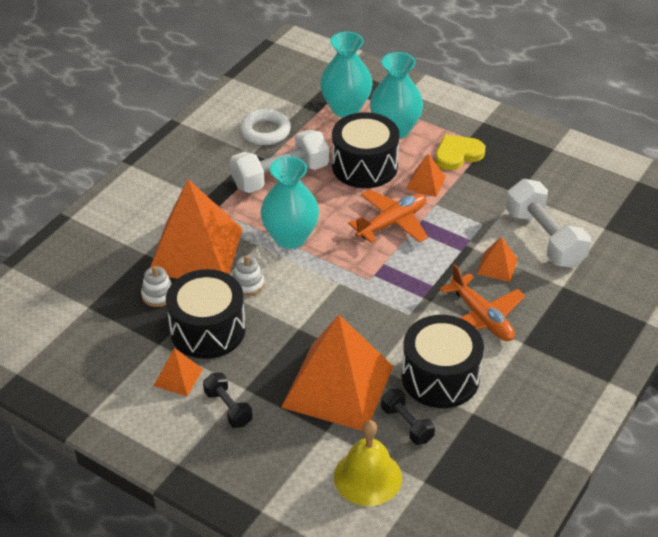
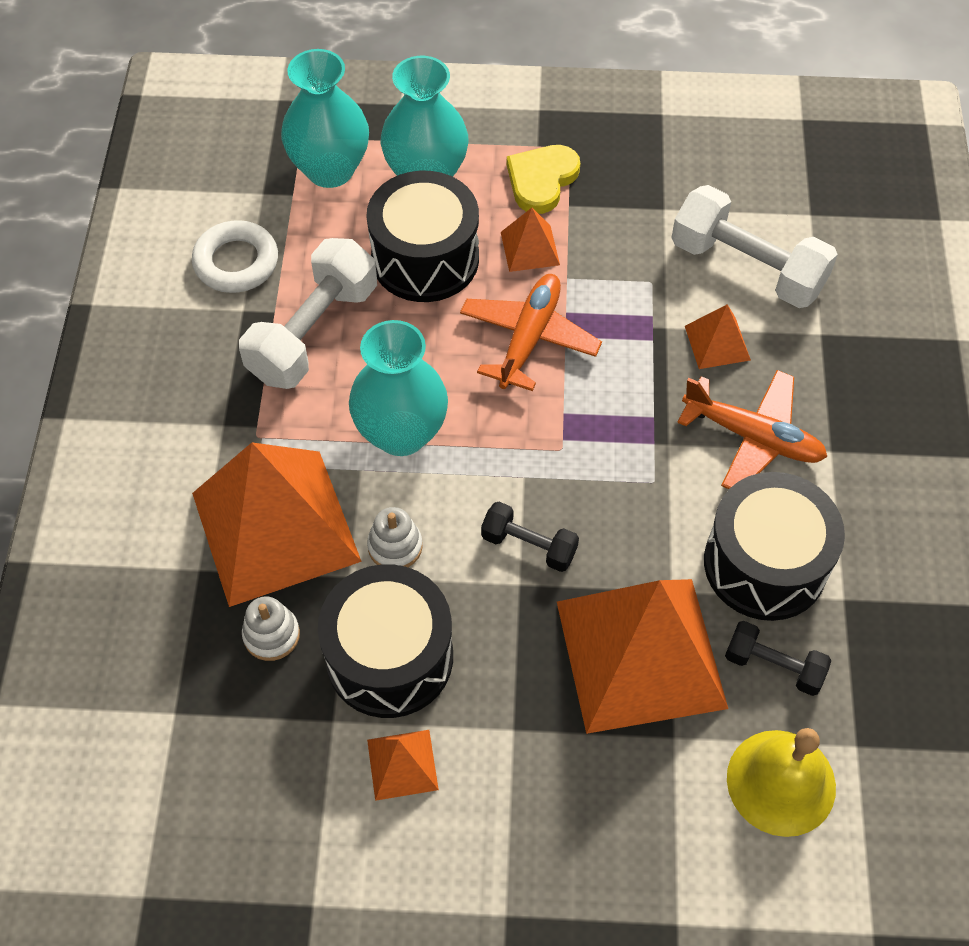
camera: 30 degrees left, 15 degrees up
black dumbbell [203,373,253,428] -> black dumbbell moved to [481,502,579,572]

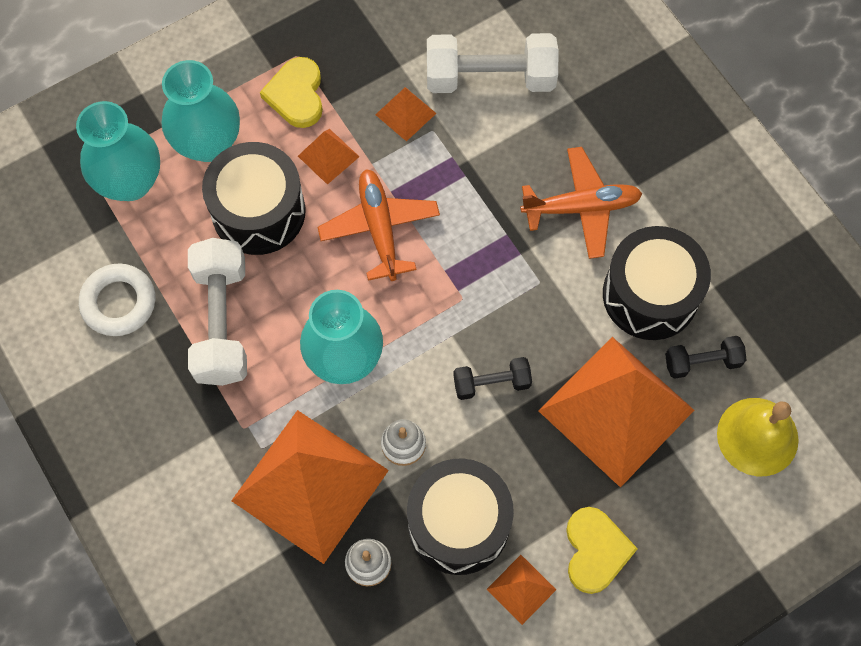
camera: 35 degrees left, 10 degrees up
orange pyramid [685,304,751,369] -> orange pyramid moved to [375,87,437,142]
none -> yellow heart [566,507,638,594]

